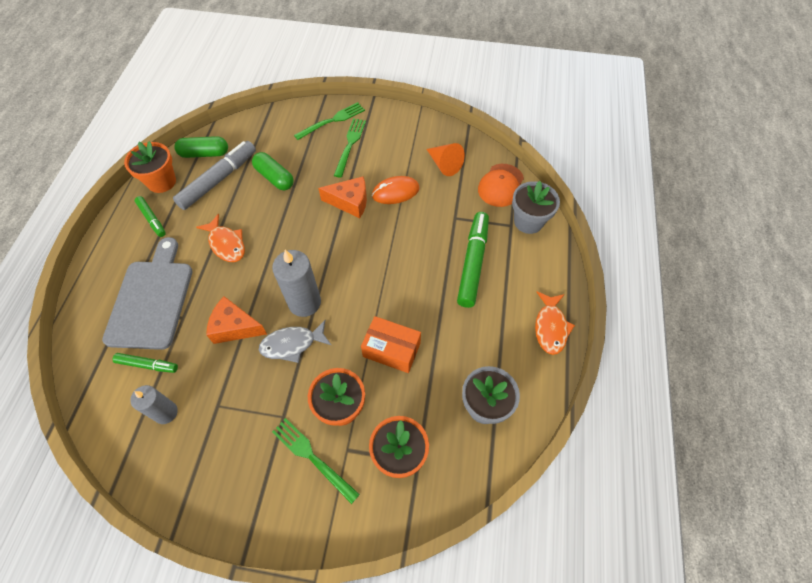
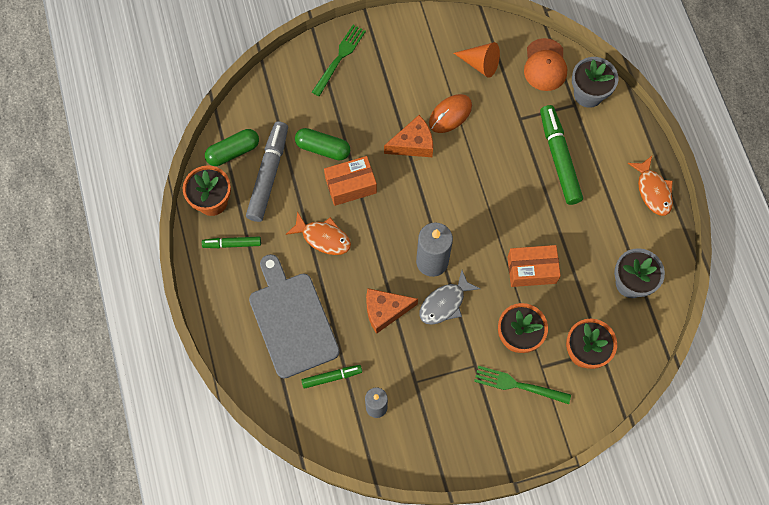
camera: 25 degrees left, 10 degrees up
green marker [135,196,166,237] -> green marker turned 150 degrees clockwise [202,237,261,248]
green fork [334,118,366,178] -> none
none -> orange box [324,156,377,206]

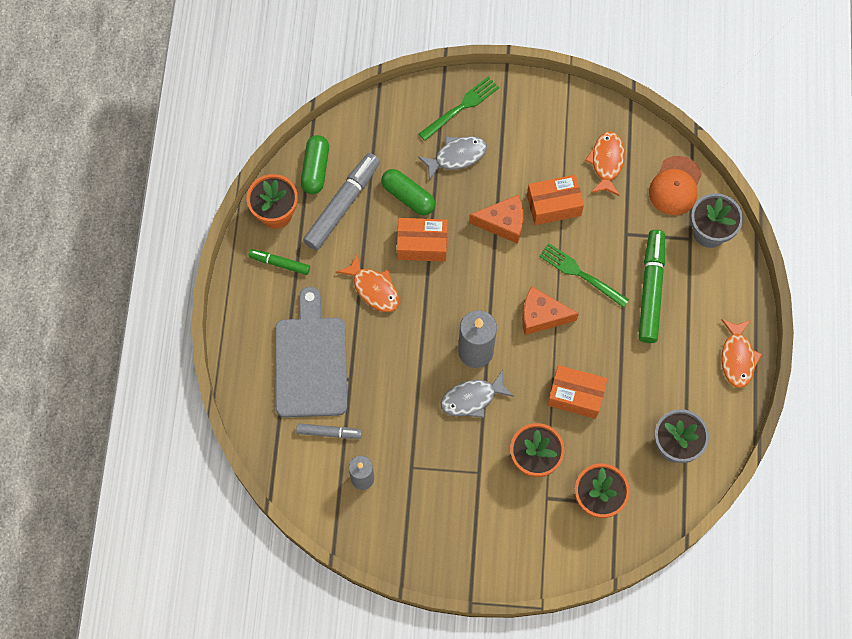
camera: 20 degrees right, 0 degrees up
green capsule [205,129,259,166] -> green capsule turned 75 degrees counterclockwise [301,135,329,194]
green marker [301,365,362,389] -> grey marker [296,423,362,439]
orange cheese [366,288,418,334] -> orange cheese moved to [522,286,579,335]
orange mouse [429,94,472,133] -> orange box [527,175,584,225]
orange cone [454,42,500,78] -> orange fish [585,131,625,196]
green fork [474,366,571,404] -> green fork moved to [539,243,629,308]
none -> grey fish [418,136,487,181]

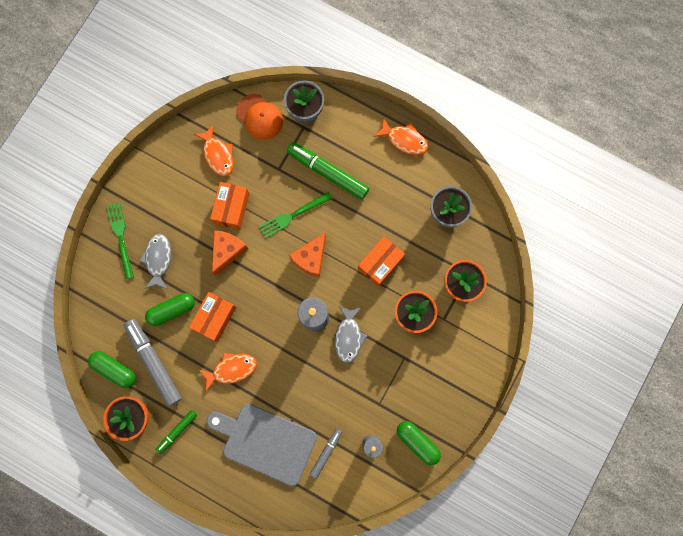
camera: 65 degrees left, 10 degrees up
orange fish [585,131,625,196] -> orange fish turned 150 degrees counterclockwise [194,124,233,176]
none -> green capsule [397,421,441,465]

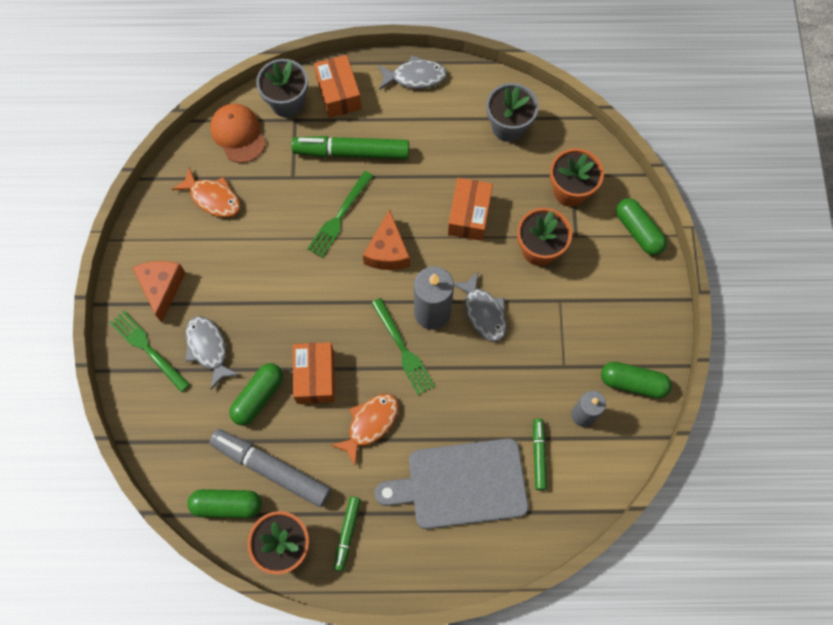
camera: 30 degrees left, 10 degrees down
orange box [210,182,250,230] -> orange box moved to [314,55,362,118]
orange cheese [212,230,248,276] -> orange cheese moved to [132,261,186,323]
orange cap [236,94,283,140] -> orange cap turned 135 degrees counterclockwise [210,103,266,163]
grey marker [310,429,342,479] -> green marker [533,418,547,490]
orange fish [373,118,428,155] -> grey fish [378,55,447,90]
none -> green fork [371,298,435,395]
none -> green capsule [616,198,667,255]

